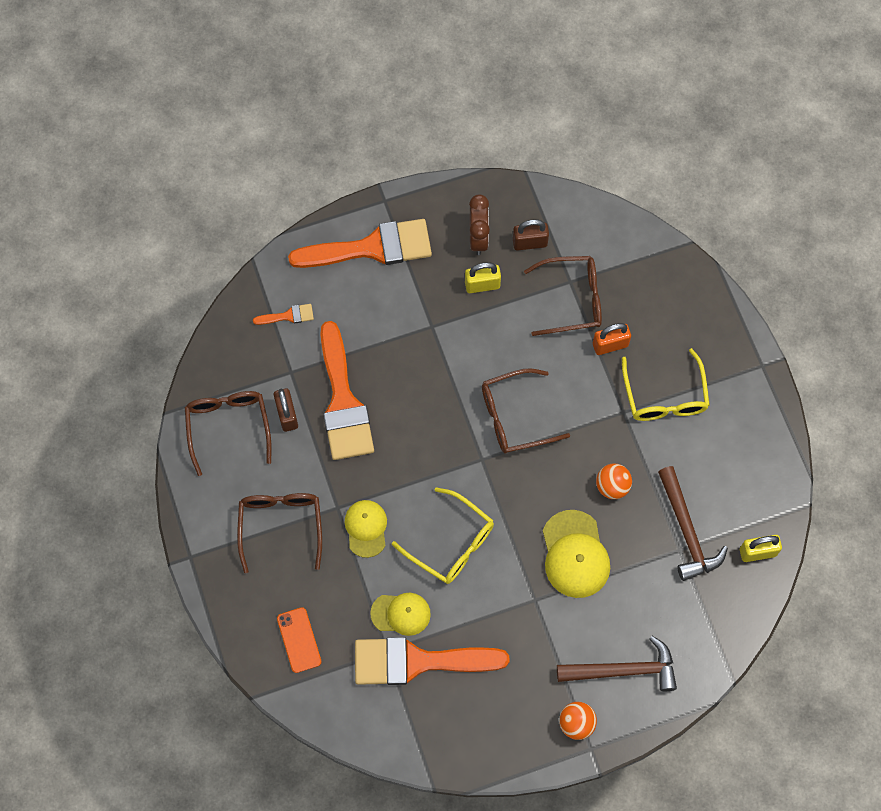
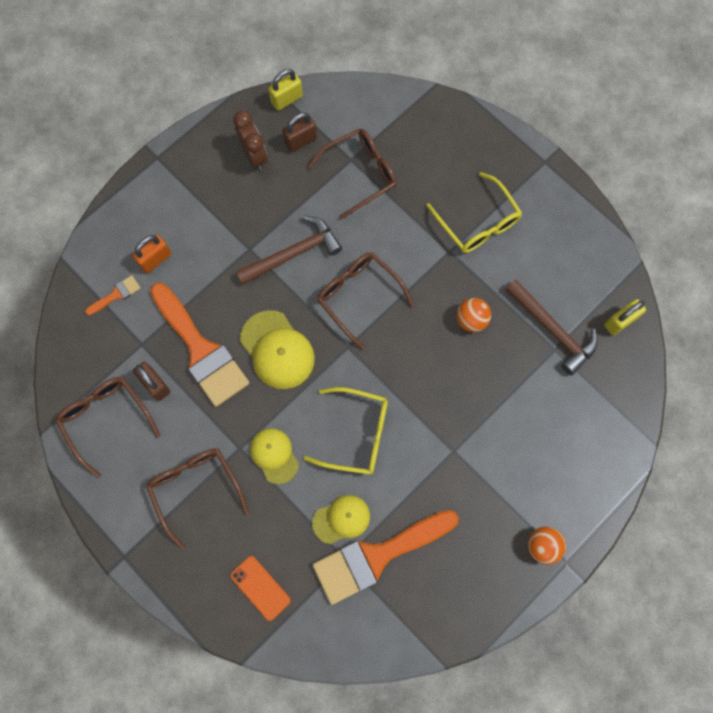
camera: 25 degrees left, 5 degrees up
orange brush [288,219,432,268] -> none
yellow padlock [465,262,501,293] -> yellow padlock moved to [268,69,303,111]
brown glasses [482,368,570,453] -> brown glasses turned 90 degrees clockwise [317,252,414,350]
yellow cap [543,510,610,598] -> yellow cap moved to [240,310,315,389]
brown hammer [557,636,677,691] -> brown hammer moved to [236,215,342,285]
orange padlock [593,323,631,355] -> orange padlock moved to [132,235,172,273]

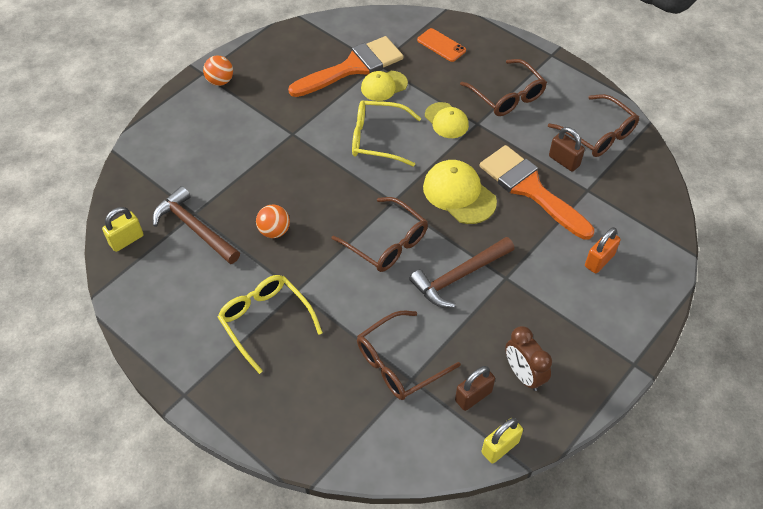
camera: 175 degrees right, 20 degrees down
orange brush [85,275,141,316] -> none

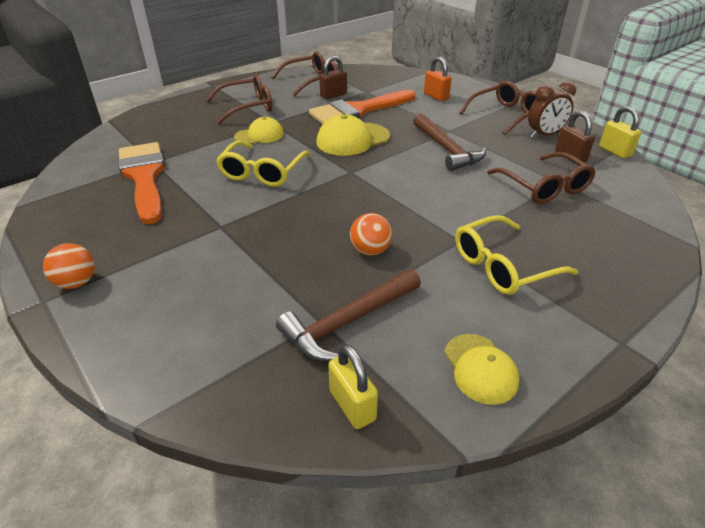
camera: 80 degrees left, 15 degrees down
brown glasses [332,197,428,272] -> brown glasses moved to [460,81,536,135]
yellow cap [361,71,408,101] -> yellow cap moved to [445,334,519,405]
orange phone [417,28,466,62] -> none

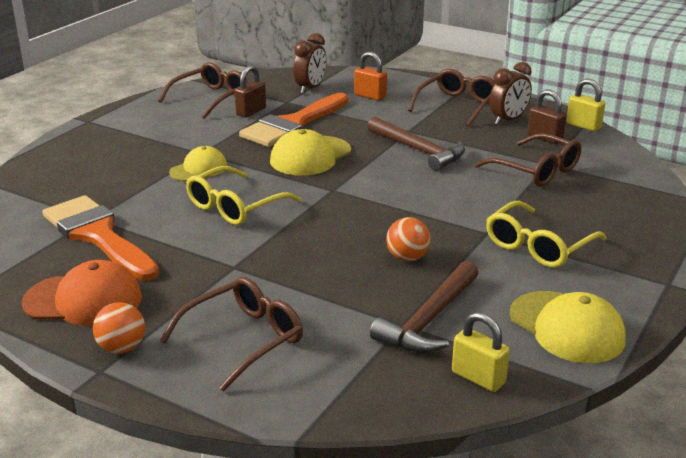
camera: 20 degrees left, 10 degrees down
brown glasses [206,74,273,124] -> brown glasses moved to [160,277,303,391]
yellow glasses [216,141,311,187] -> yellow glasses turned 45 degrees clockwise [186,166,301,225]
yellow cap [445,334,519,405] -> yellow cap [510,291,626,363], size x1.52
none -> orange cap [22,260,142,326]
none -> brown clock [293,33,327,94]

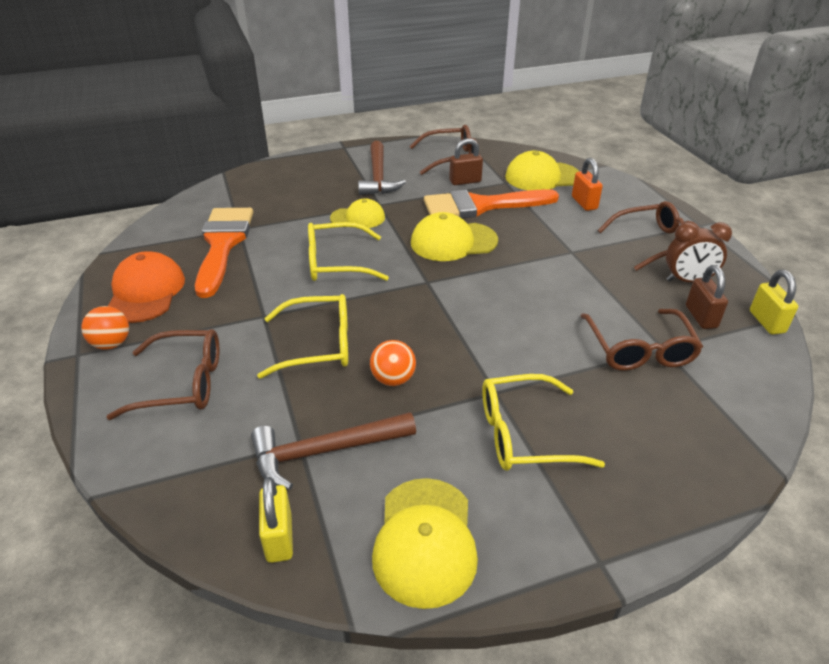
camera: 40 degrees right, 10 degrees up
orange cap [22,260,142,326] -> orange cap turned 135 degrees counterclockwise [108,251,185,323]
brown clock [293,33,327,94] -> yellow cap [505,151,579,190]
brown hammer [367,117,465,171] -> brown hammer moved to [358,141,406,195]
none -> yellow glasses [257,294,348,379]

